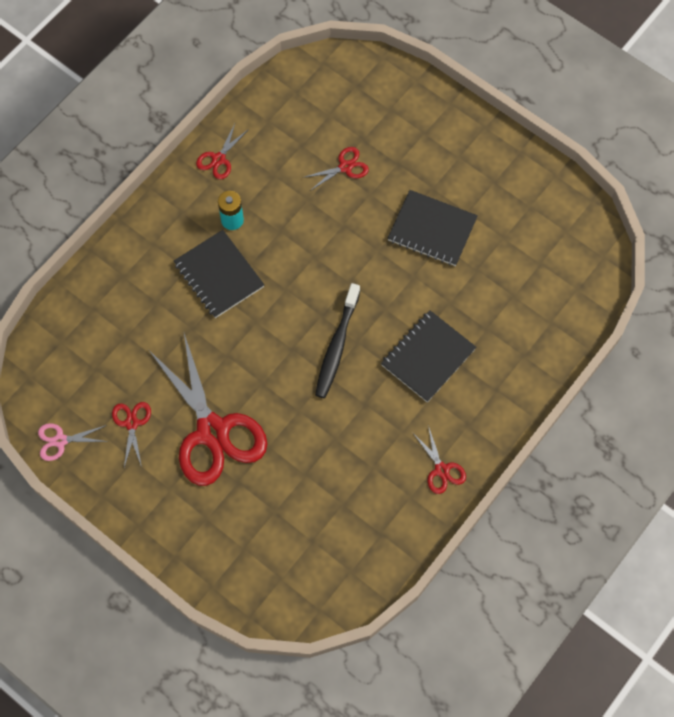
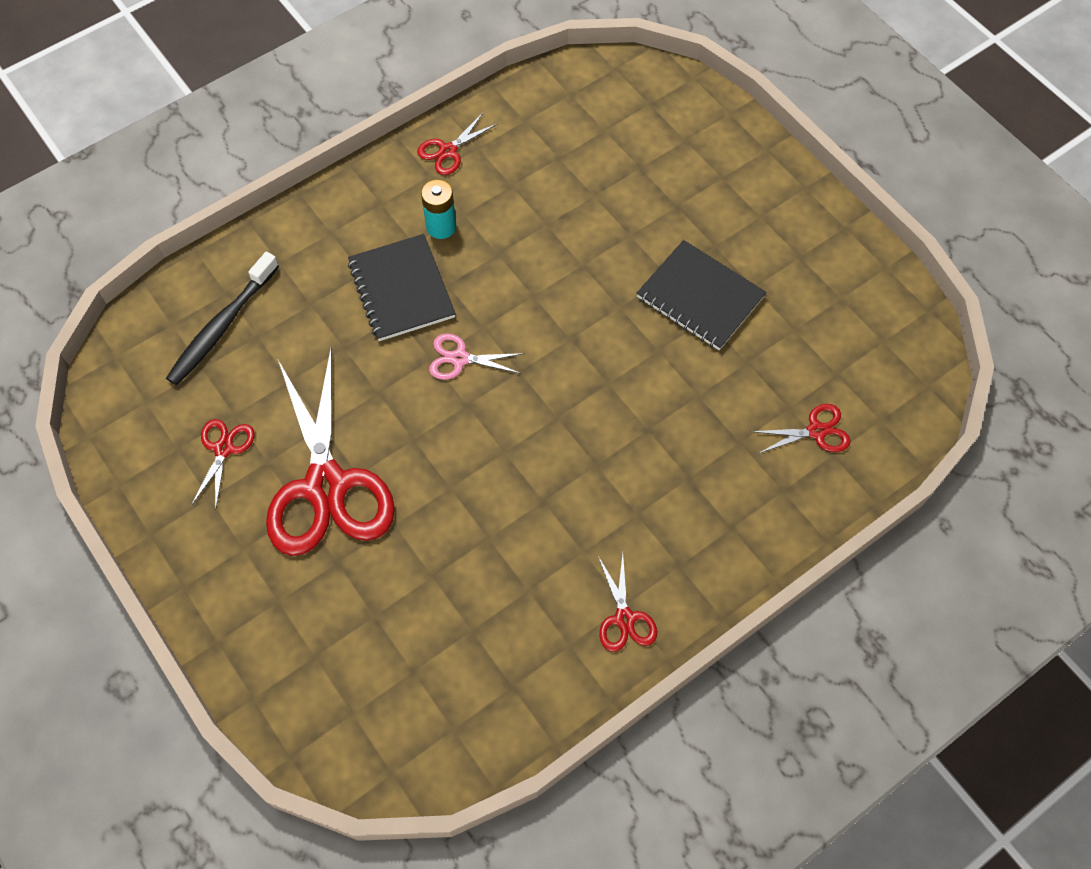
camera: 15 degrees right, 5 degrees down
pink scissors [38,423,109,461] -> pink scissors moved to [429,333,524,380]
red scissors [302,147,369,191] -> red scissors moved to [751,404,851,454]
black toothbrush [315,283,360,398] -> black toothbrush moved to [166,252,279,386]
black notebook [381,310,476,402] -> none

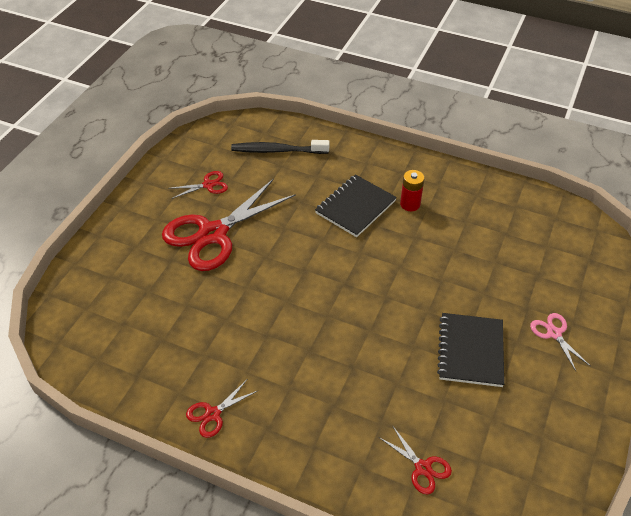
camera: 60 degrees right, 15 degrees down
red scissors [417,113,497,175] -> none
turquoise battery [421,180,456,239] -> red battery [400,170,424,211]
pink scissors [429,333,524,380] -> pink scissors moved to [530,313,590,371]

